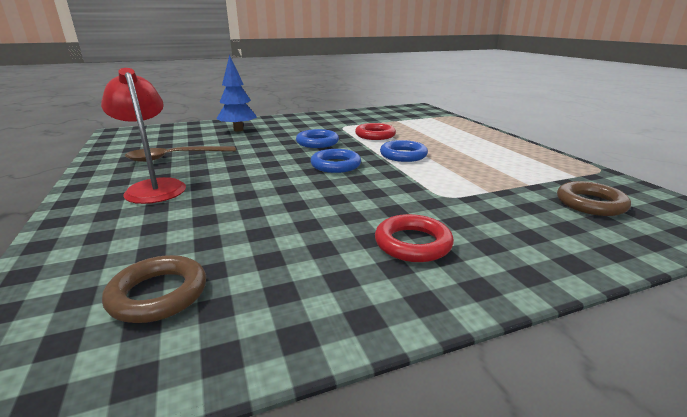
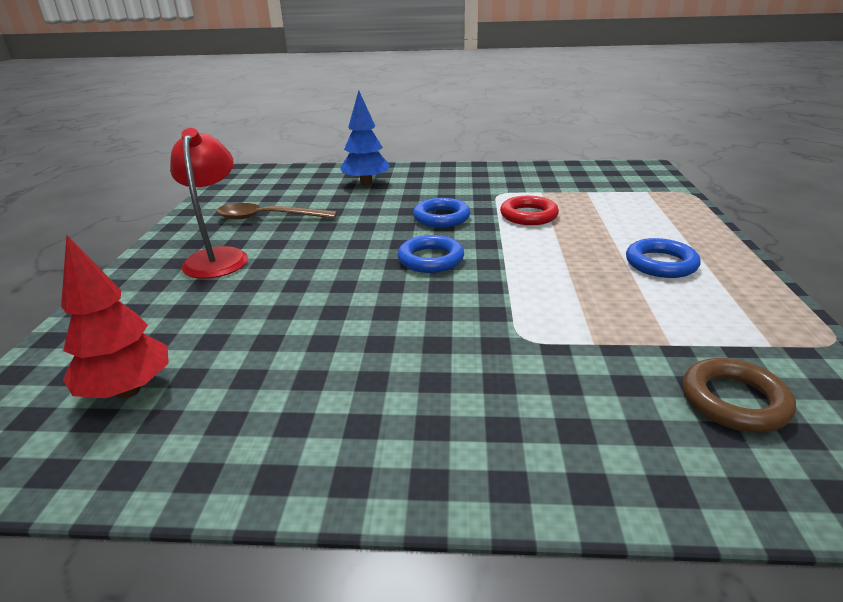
camera: 25 degrees right, 5 degrees up
brown ring [102,255,206,323] -> red tree [61,235,169,399]
red ring [375,214,454,262] -> none
blue ring [380,140,428,162] -> blue ring moved to [626,238,701,278]

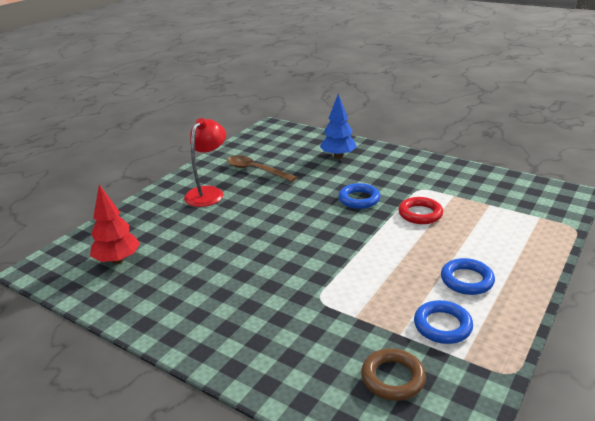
camera: 30 degrees right, 0 degrees up
blue ring [397,235,464,273] -> blue ring moved to [414,300,473,344]

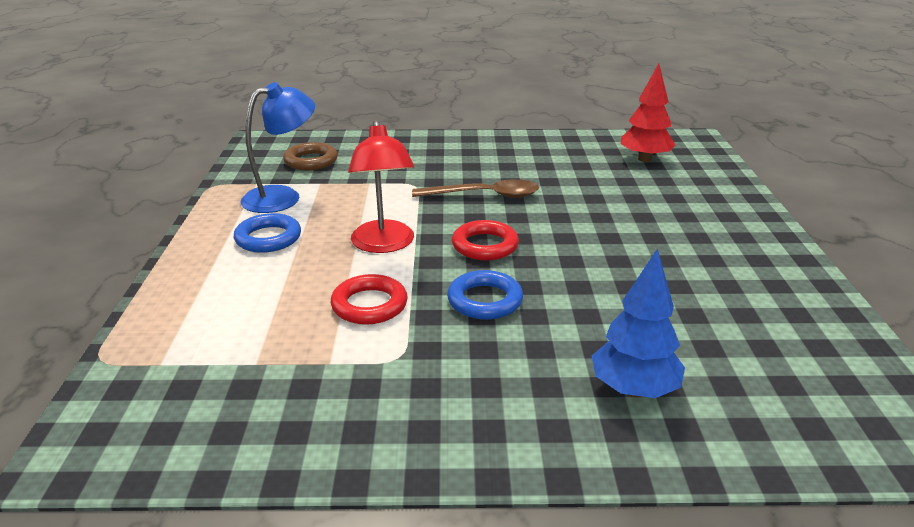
camera: 145 degrees right, 0 degrees up
red lamp [184,118,226,207] -> red lamp moved to [348,120,414,253]
brown spoon [227,155,297,182] -> brown spoon moved to [412,179,539,198]
blue ring [414,300,473,344] -> blue lamp [241,82,315,213]
none -> red ring [452,220,519,260]

